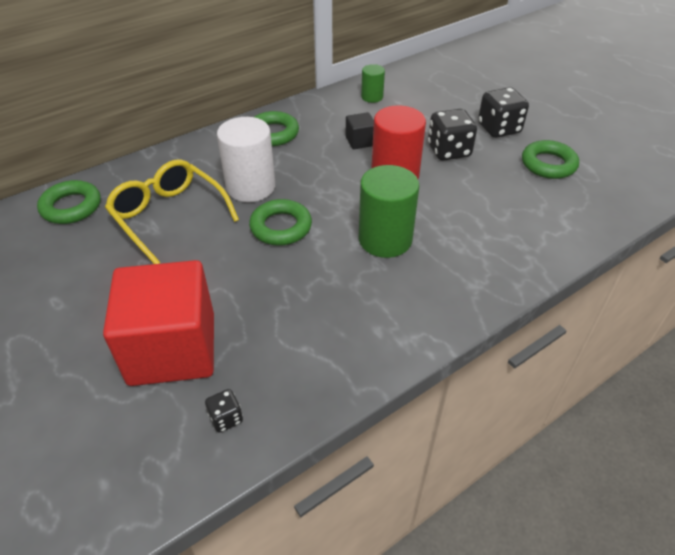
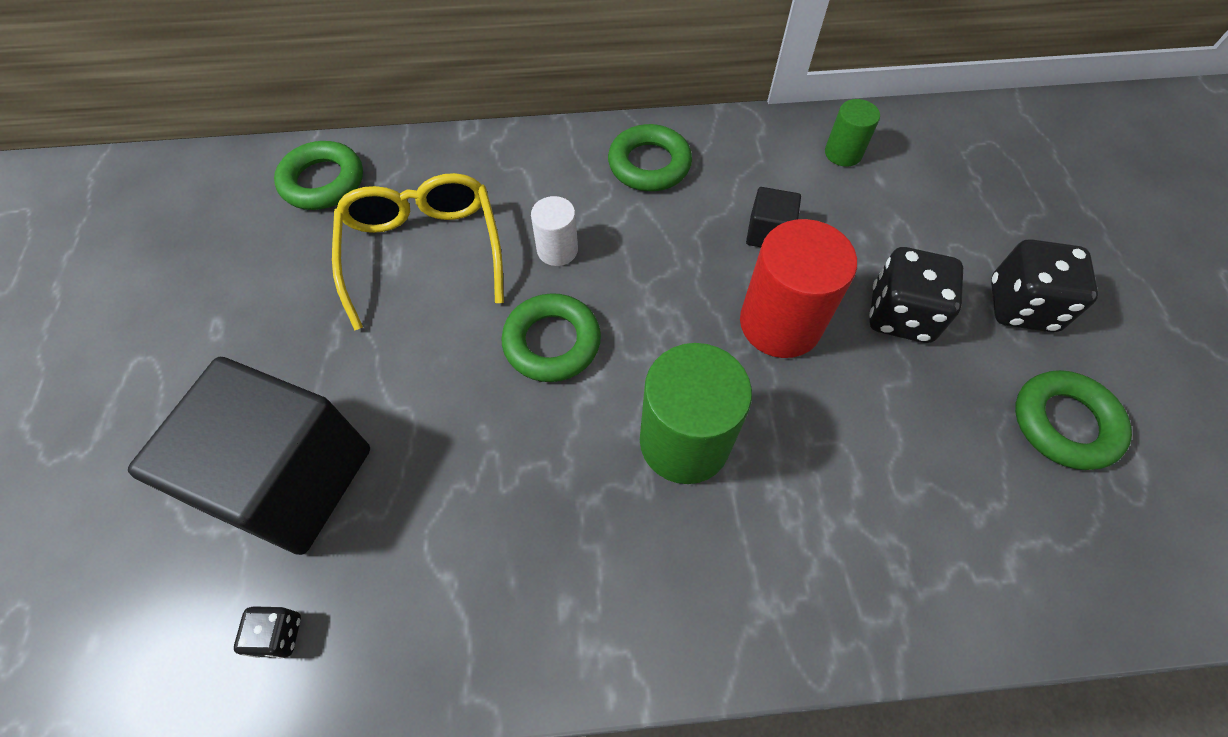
camera: 30 degrees right, 15 degrees up
red cube [103,260,214,386] -> black cube [128,357,370,555]
white cylinder [217,117,275,202] -> white cylinder [531,196,578,266], size x0.54

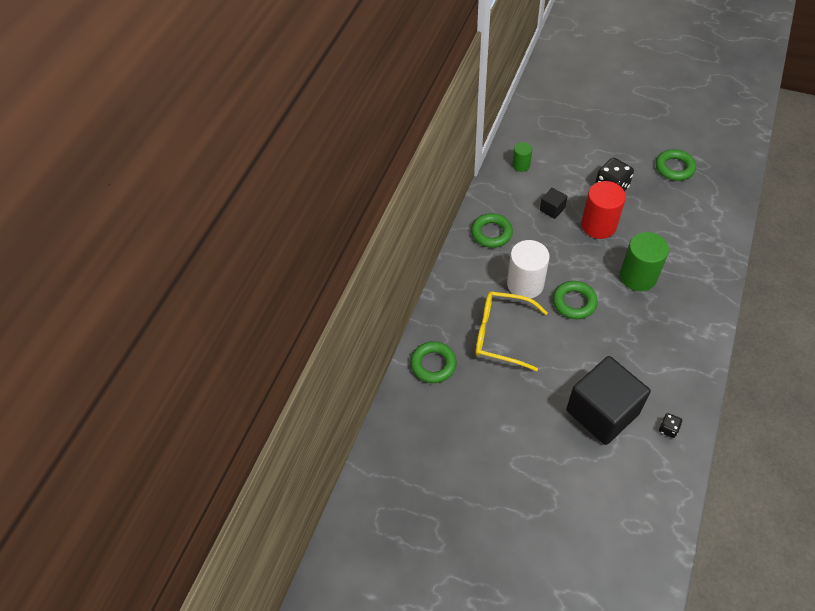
camera: 60 degrees left, 5 degrees down
white cylinder [531,196,578,266] -> white cylinder [507,240,550,299], size x1.86
black dice [991,239,1098,333] -> none

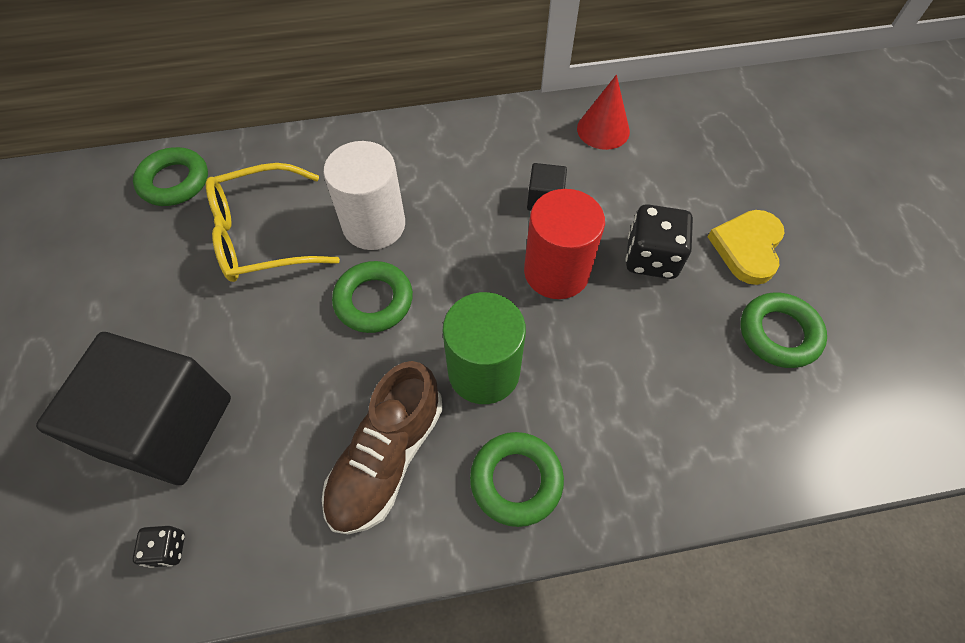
camera: 55 degrees right, 5 degrees up
green ring [471,213,513,248] -> green ring moved to [470,432,564,527]
yellow glasses [475,291,548,371] -> yellow glasses turned 90 degrees counterclockwise [206,163,340,282]
green cylinder [512,142,532,172] -> red cone [577,75,630,150]
none -> brown shoe [322,361,443,534]
none -> yellow heart [708,210,785,285]

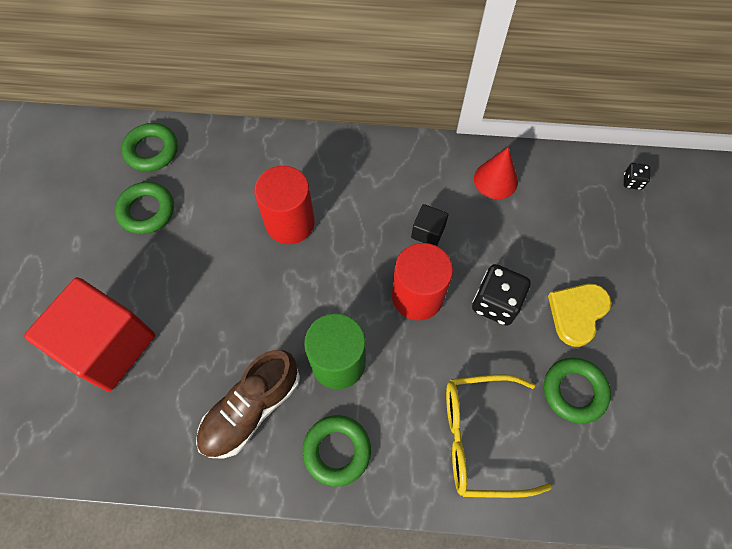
camera: 15 degrees right, 5 degrees up
black cube [36,332,231,485] -> red cube [24,277,155,391]
black dice [133,526,185,568] -> black dice moved to [624,163,650,190]
yellow glasses [206,163,340,282] -> yellow glasses moved to [446,374,552,498]
white cylinder [323,141,405,250] -> red cylinder [254,166,315,244]
green ring [332,261,413,333] -> green ring moved to [115,182,174,234]

